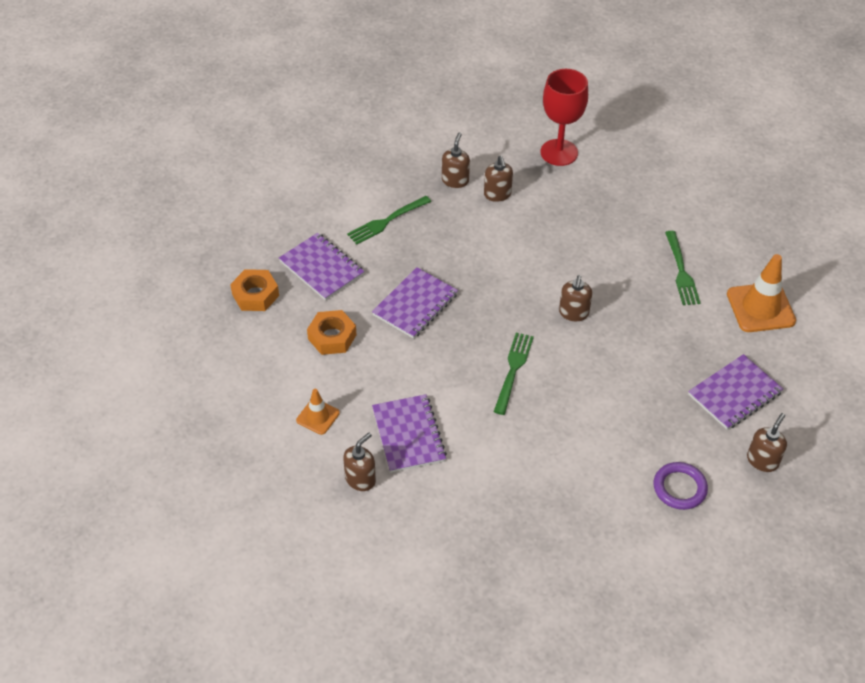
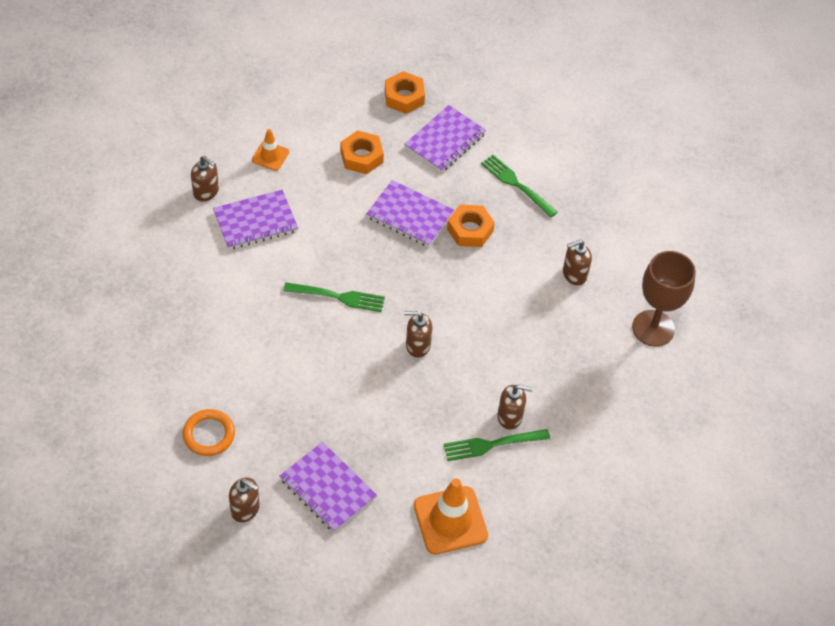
camera: 80 degrees right, 5 degrees up
brown soap dispenser [442,132,470,188] -> brown soap dispenser moved to [497,384,533,430]
red goblet [540,69,588,166] -> brown goblet [632,251,696,346]
purple ring [654,462,708,510] -> orange ring [182,409,235,456]
none -> orange nut [447,205,495,247]

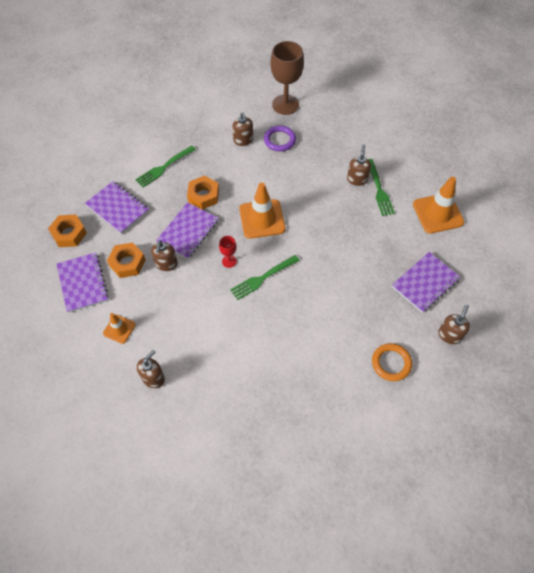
camera: 85 degrees left, 5 degrees up
purple notebook [213,190,298,250] -> purple notebook moved to [57,252,109,313]
green fork [283,282,385,312] -> green fork turned 135 degrees counterclockwise [230,255,300,300]
brown soap dispenser [404,311,432,358] -> brown soap dispenser moved to [151,240,178,271]
none -> red goblet [219,236,237,268]
none -> orange traffic cone [239,182,285,239]
none -> purple ring [264,125,296,151]

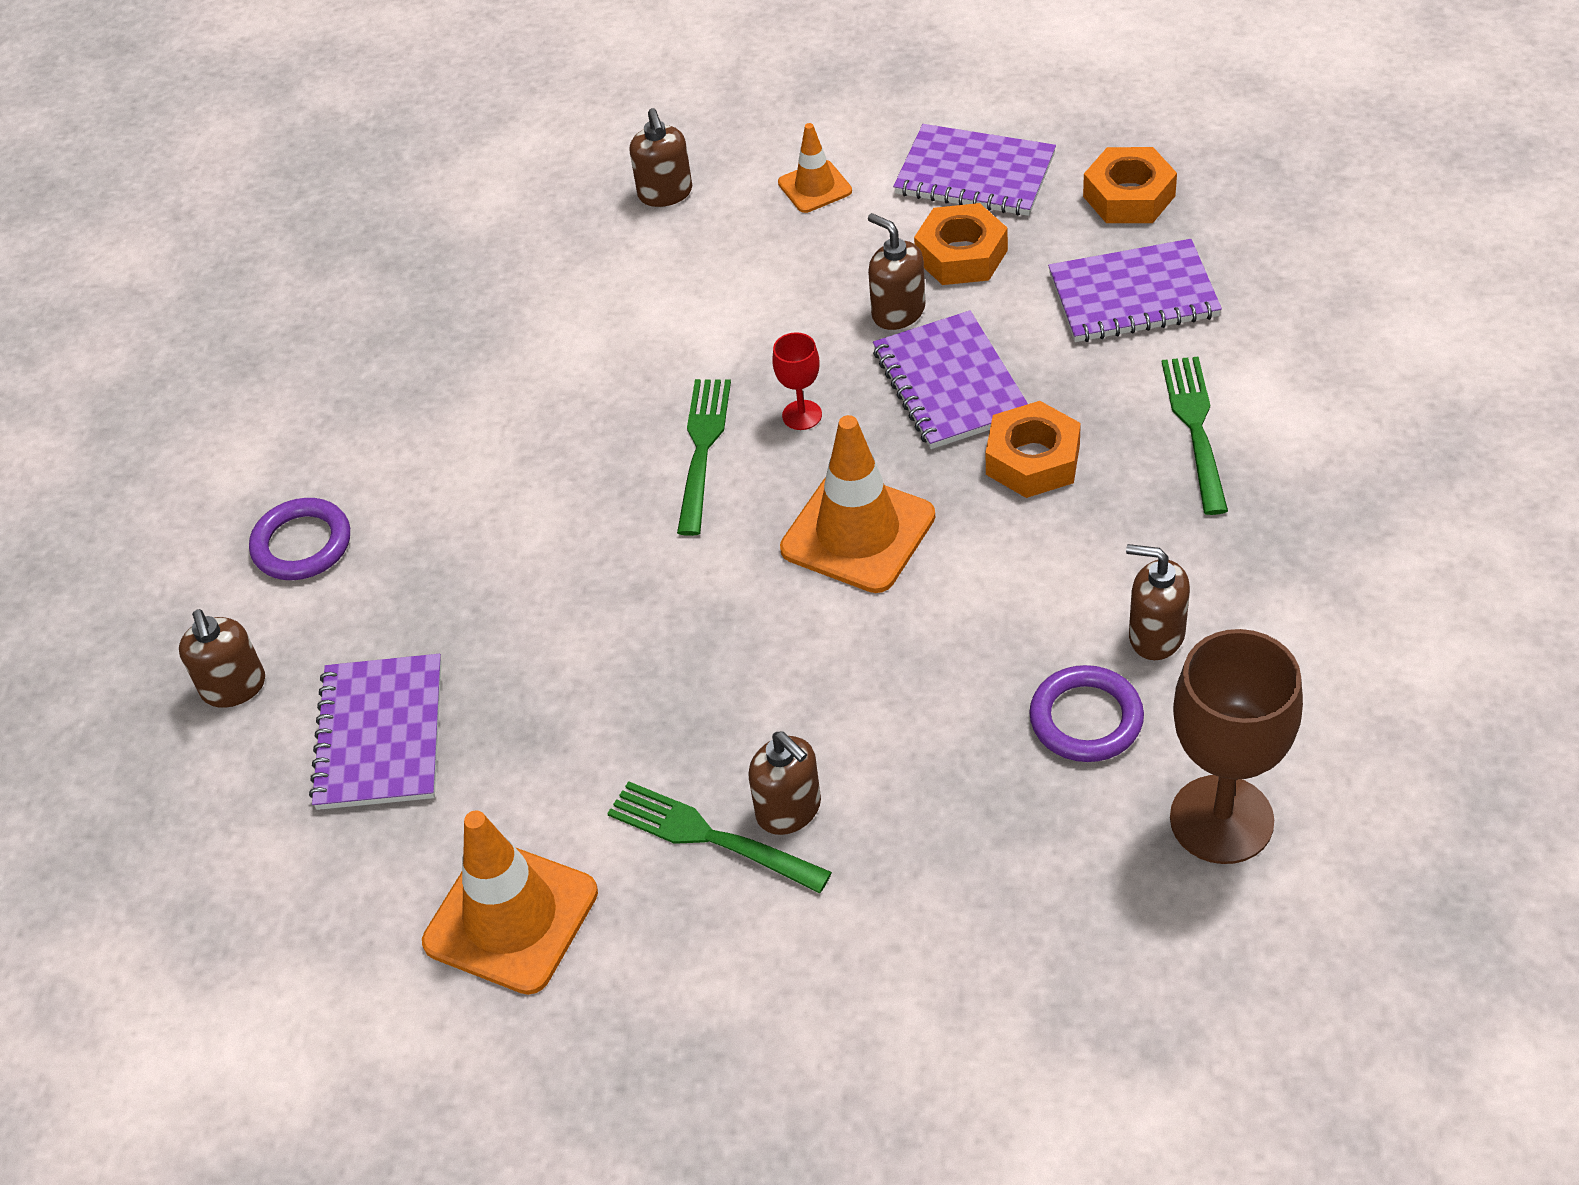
camera: 135 degrees right, 10 degrees down
orange ring [372,343,412,381] -> purple ring [249,498,350,580]

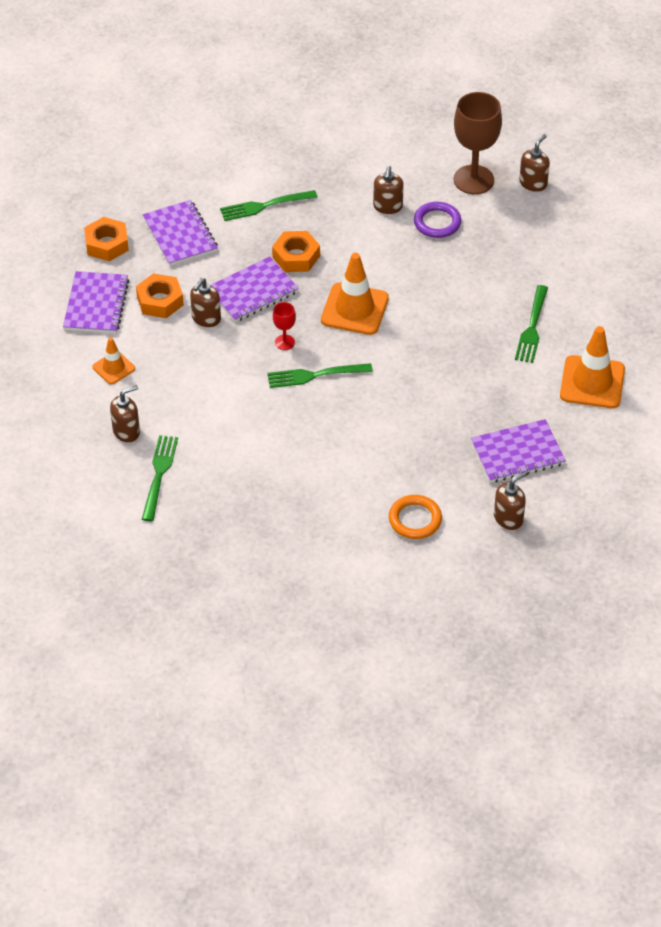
camera: 110 degrees left, 0 degrees up
purple ring [249,498,350,580] -> orange ring [389,495,442,539]
brown soap dispenser [748,732,821,835] -> brown soap dispenser moved to [519,134,550,192]
none -> green fork [142,435,178,521]

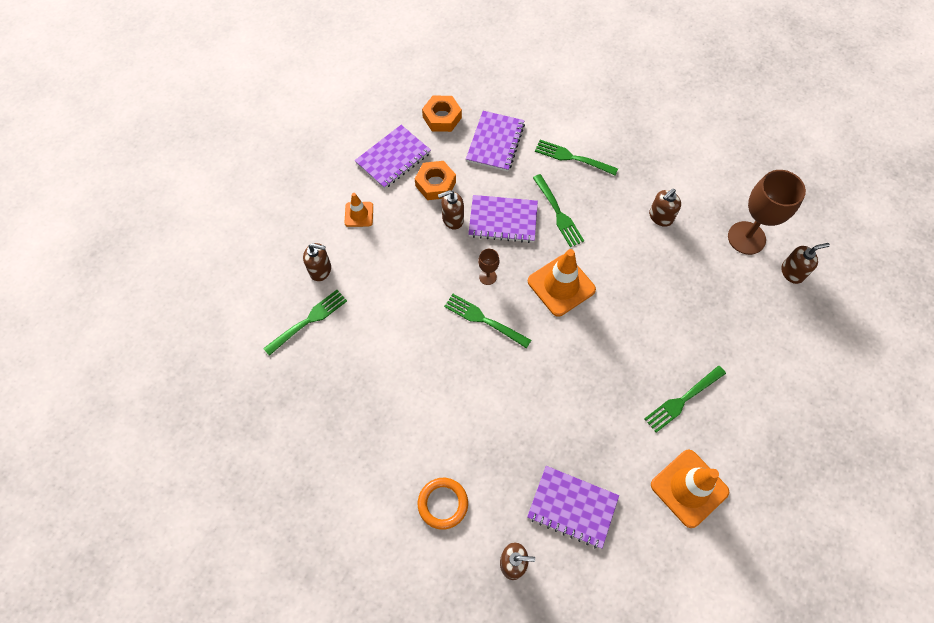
camera: 40 degrees right, 15 degrees up
orange nut [272,231,320,272] -> green fork [533,174,584,247]
red goblet [273,302,296,350] -> brown goblet [478,249,499,285]
purple ring [414,202,461,238] -> none

